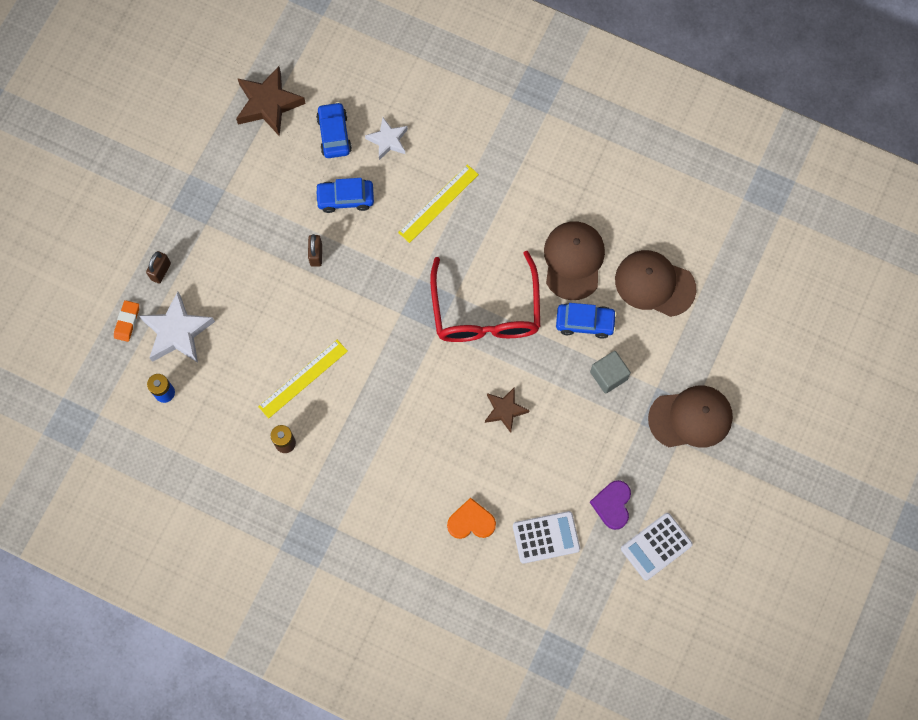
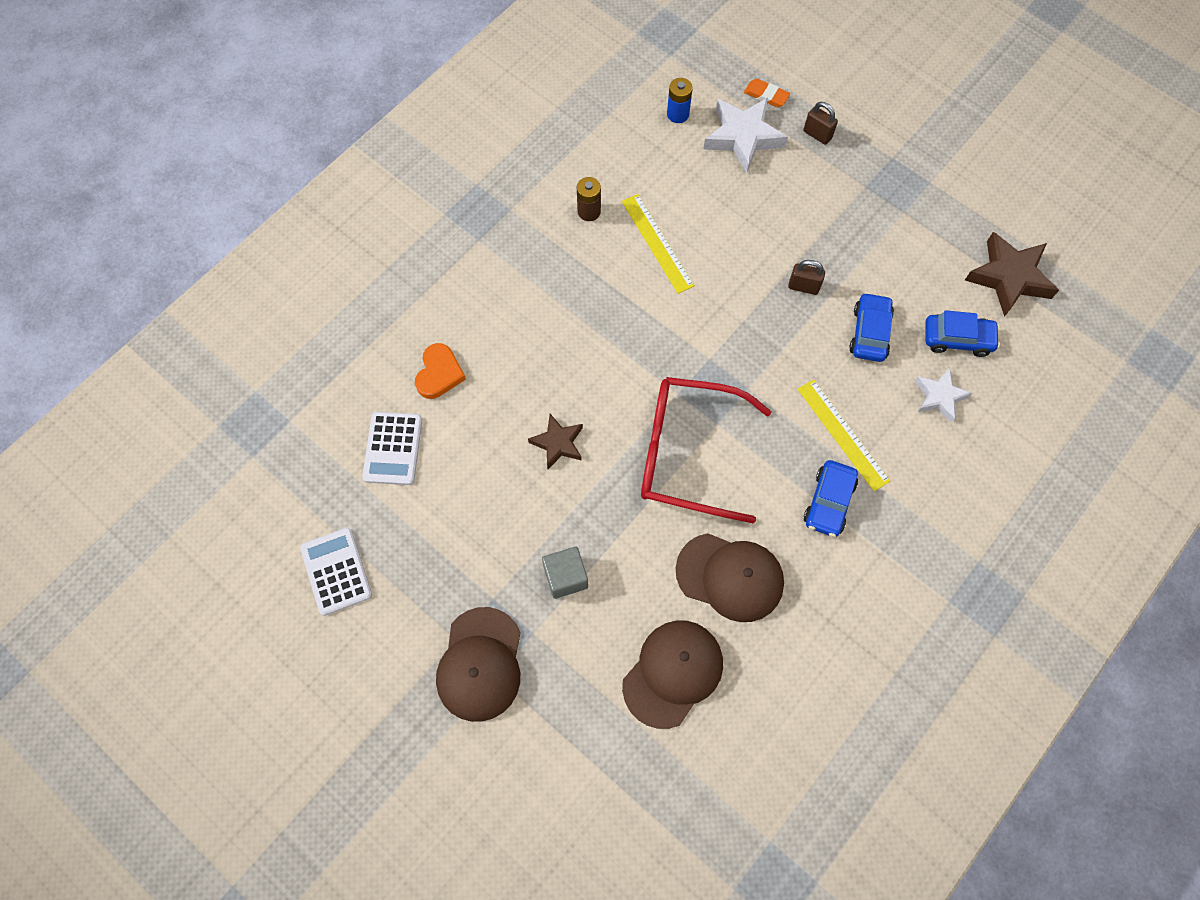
camera: 105 degrees right, 5 degrees down
blue car [556,303,617,339] -> blue car moved to [804,460,858,537]
purple heart [590,480,631,530] -> none

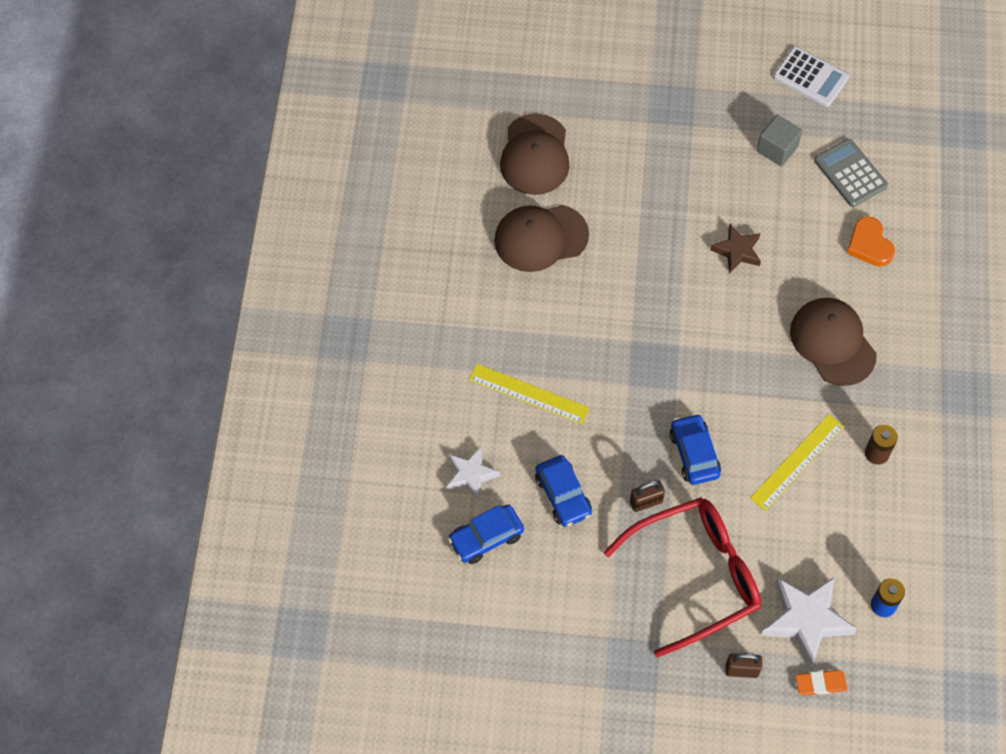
camera: 145 degrees right, 5 degrees down
white calculator [362,412,422,485] -> grey calculator [814,139,888,207]
brown cap [436,607,521,722] -> brown cap moved to [790,298,877,386]
grey cube [542,547,588,599] -> grey cube moved to [757,115,802,166]
yellow ruler [622,194,695,294] -> yellow ruler turned 75 degrees counterclockwise [750,414,844,511]
red glasses [641,377,772,524] -> red glasses moved to [604,497,761,658]
blue car [804,460,858,537] -> blue car moved to [669,413,721,485]
brown star [965,232,1059,317] -> none

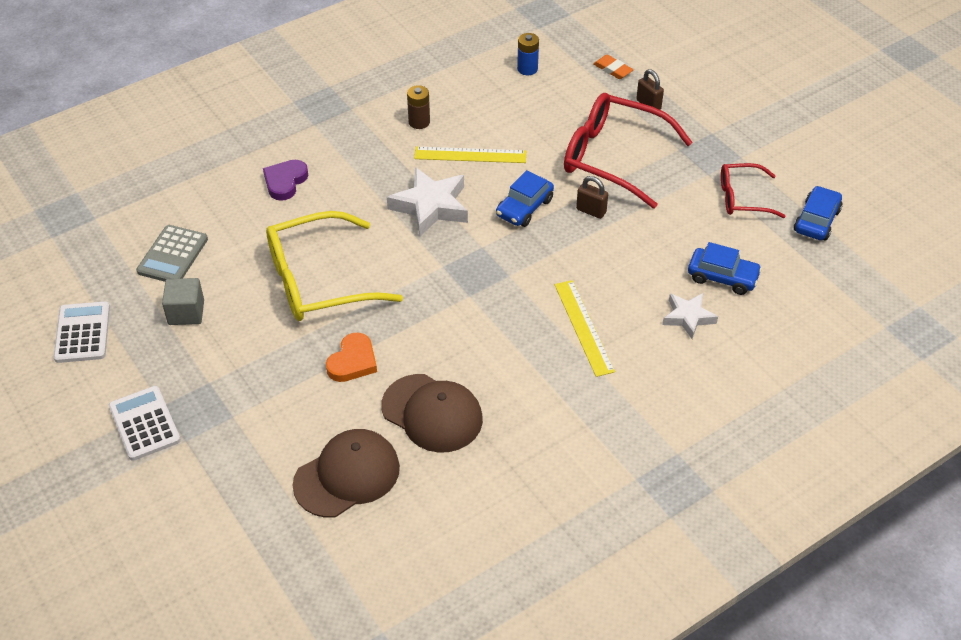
camera: 130 degrees left, 15 degrees down
blue car [535,455,592,527] -> blue car moved to [794,186,842,241]
brown star [710,224,761,273] -> yellow glasses [266,211,403,321]
white star [761,577,857,668] -> white star moved to [387,167,468,236]
brown cap [790,298,877,386] -> none
orange heart [846,216,895,267] -> orange heart moved to [326,333,377,382]
none -> white calculator [109,386,181,461]
none -> purple heart [263,160,308,201]
none -> red glasses [721,163,785,218]

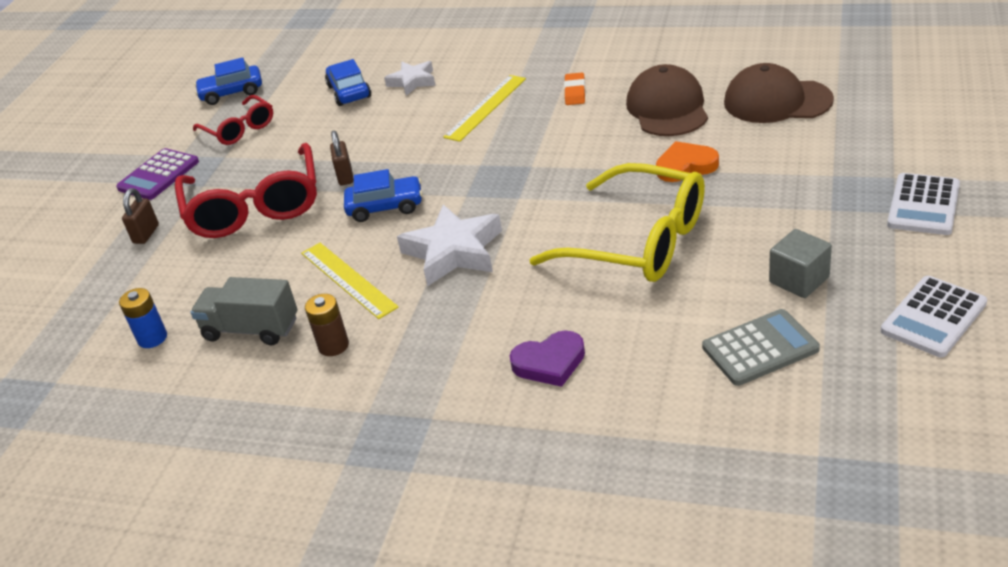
camera: 125 degrees left, 10 degrees down
orange eraser [593,55,634,79] -> orange eraser moved to [564,73,586,105]
none -> purple calculator [116,148,199,200]
none -> grey truck [190,277,298,345]

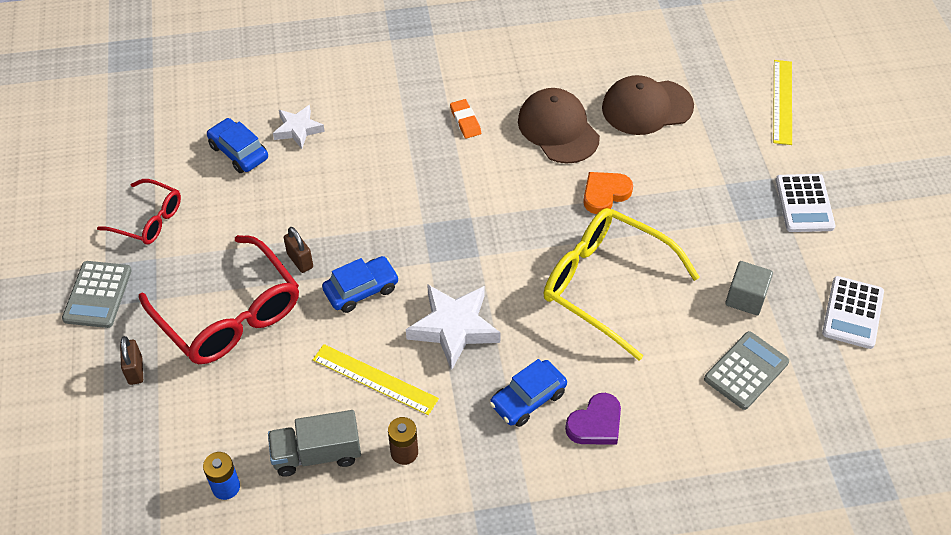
camera: 30 degrees left, 15 degrees up
purple calculator [116,148,199,200] -> grey calculator [62,261,132,328]
blue car [194,57,262,105] -> blue car moved to [490,359,567,427]
yellow ruler [443,75,526,142] -> yellow ruler moved to [773,60,792,145]
yellow glasses [530,163,705,282] -> yellow glasses turned 150 degrees counterclockwise [543,208,700,360]

